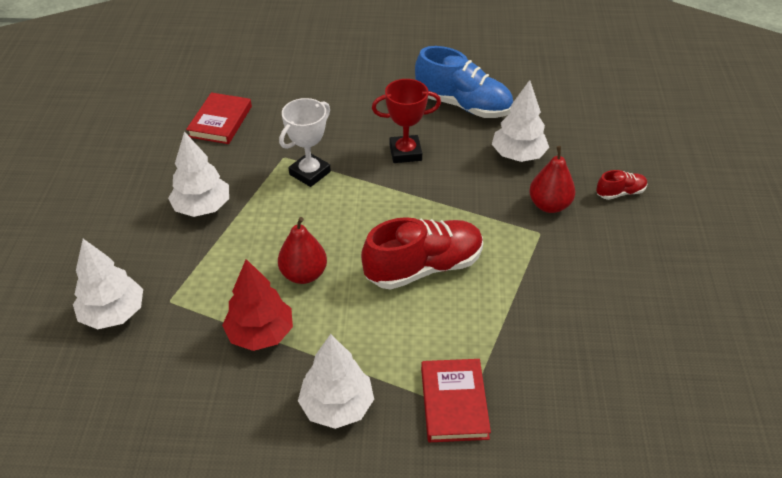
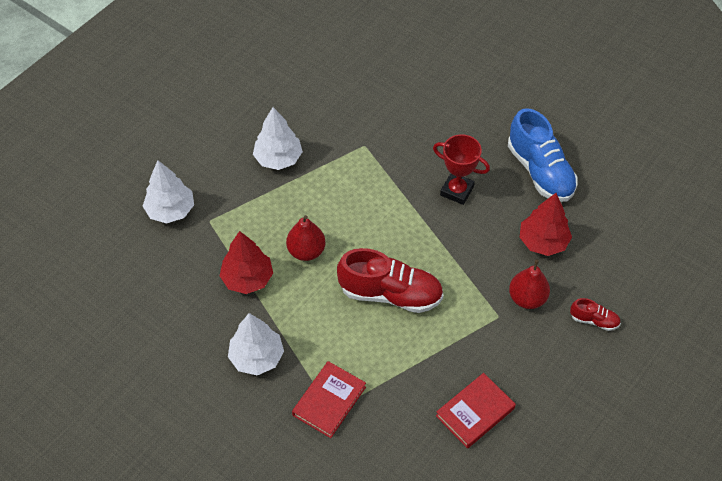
camera: 35 degrees right, 10 degrees up
red book [186,92,252,144] -> red book moved to [436,373,516,448]
white trophy [279,98,331,187] -> none
white tree [492,80,549,162] -> red tree [520,193,572,256]

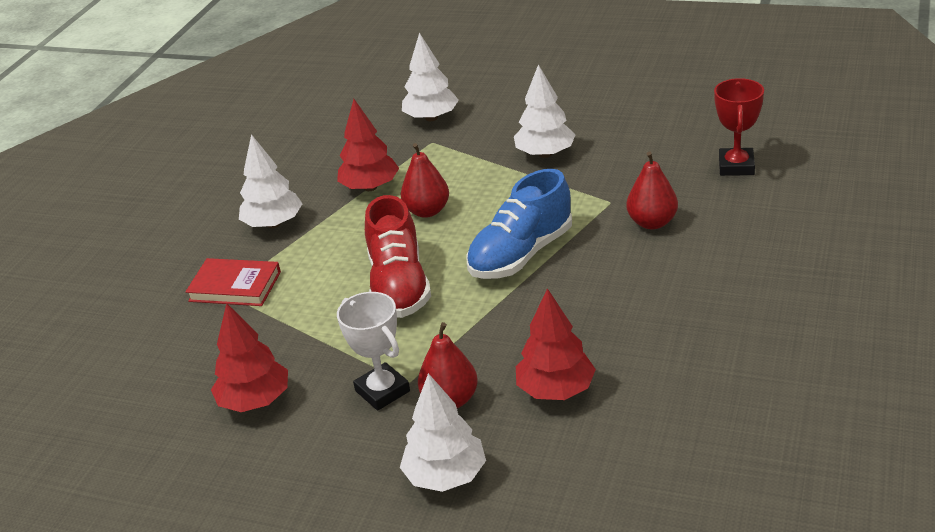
camera: 75 degrees right, 20 degrees down
red trophy [433,134,490,205] -> red trophy moved to [714,78,764,176]
red book [436,373,516,448] -> red tree [211,303,288,412]
blue shoe [508,108,578,202] -> blue shoe moved to [466,169,572,279]
red shoe [570,298,621,331] -> white tree [400,373,486,492]
none -> white trophy [337,292,410,411]
none -> red pear [626,151,678,229]

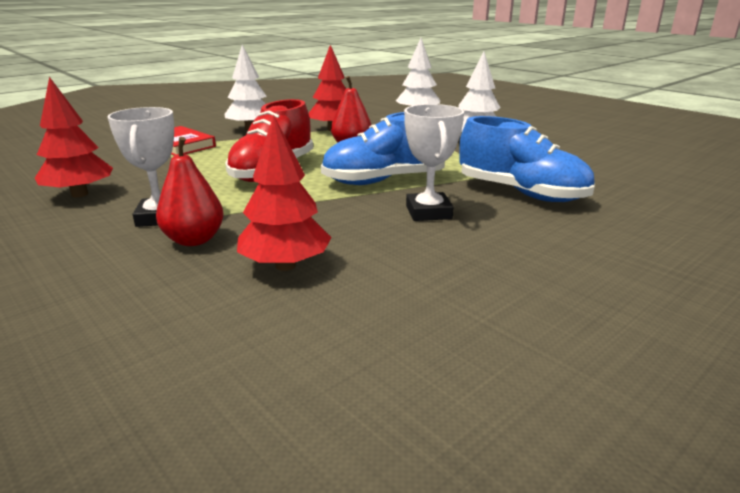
camera: 25 degrees right, 10 degrees down
white tree [400,373,486,492] -> none
red pear [626,151,678,229] -> blue shoe [459,116,594,202]
red trophy [714,78,764,176] -> none
none -> white trophy [404,104,464,221]

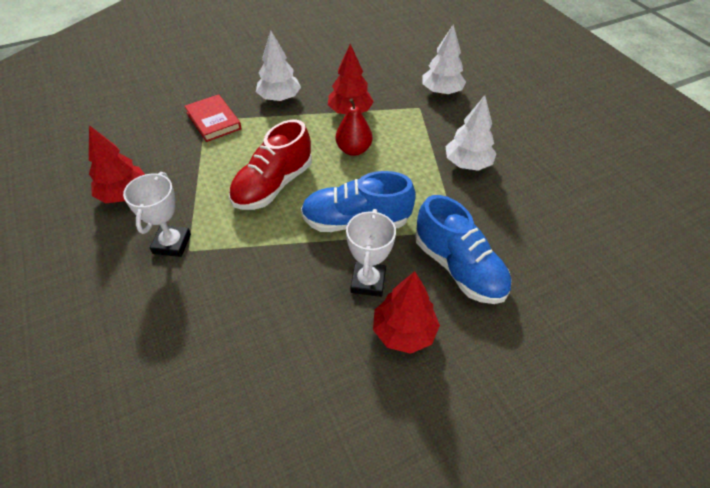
camera: 15 degrees right, 25 degrees up
red pear [156,137,224,246] -> none
red tree [237,115,332,271] -> red tree moved to [373,271,440,354]

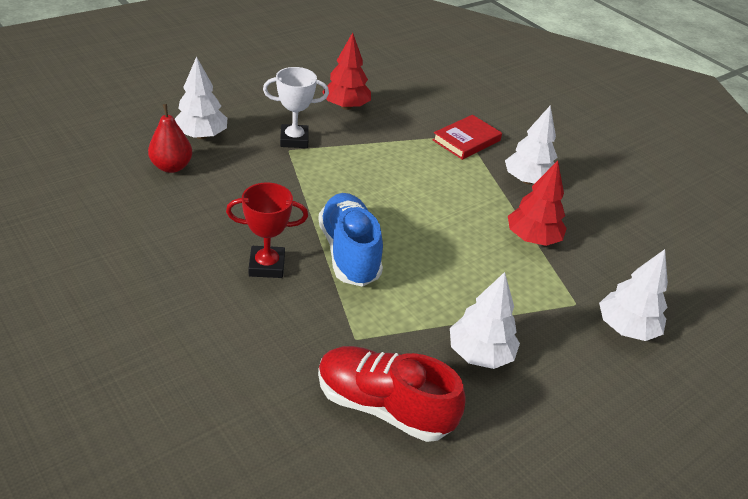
camera: 75 degrees right, 10 degrees down
red shoe [229,120,312,210] -> red shoe moved to [318,346,466,442]
red pear [336,98,372,156] -> red pear moved to [148,104,192,173]
white trophy [346,209,396,297] -> red trophy [226,183,308,278]
red tree [373,271,440,354] -> none
blue shoe [415,195,512,304] -> none
none -> white tree [175,56,227,139]

